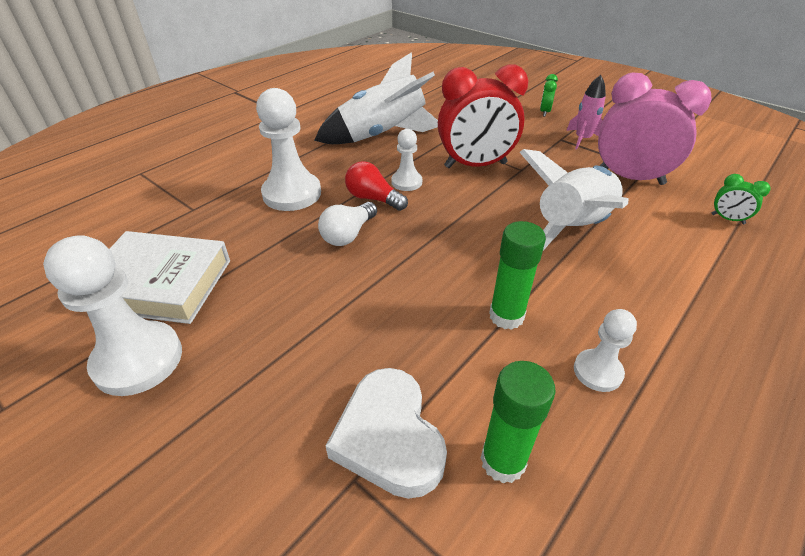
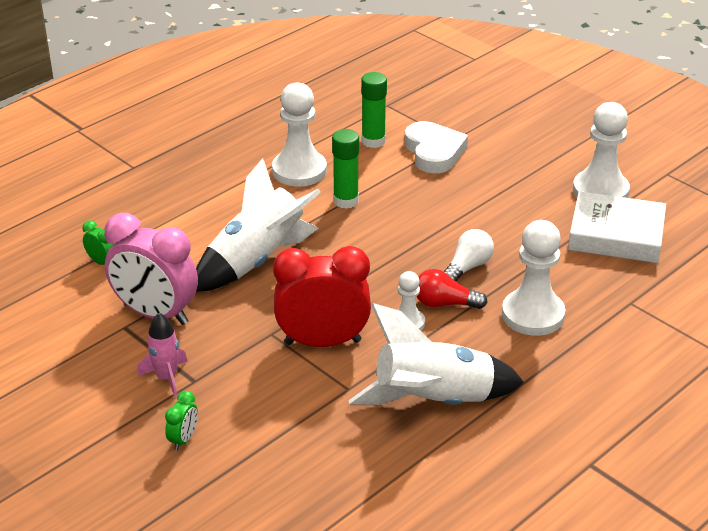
camera: 175 degrees left, 5 degrees down
red light bulb [345,161,408,211] -> red light bulb turned 150 degrees clockwise [417,269,487,309]
white pawn [574,309,637,392] -> white pawn [272,83,327,187], size x1.81

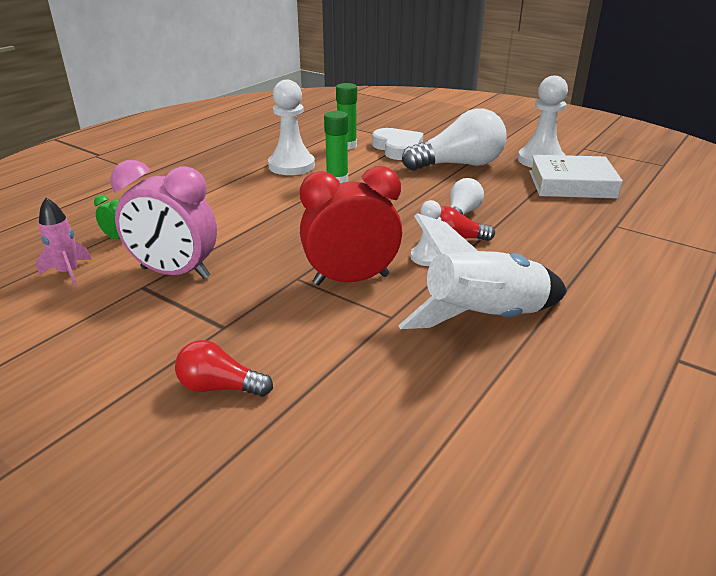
camera: 10 degrees left, 5 degrees down
pink rocket [137,313,188,397] -> pink rocket moved to [36,198,92,287]
green clock [165,391,198,451] -> red light bulb [175,340,273,397]
white rocket [196,158,321,292] -> none
white pawn [502,220,565,336] -> none
none -> white light bulb [402,108,507,171]

